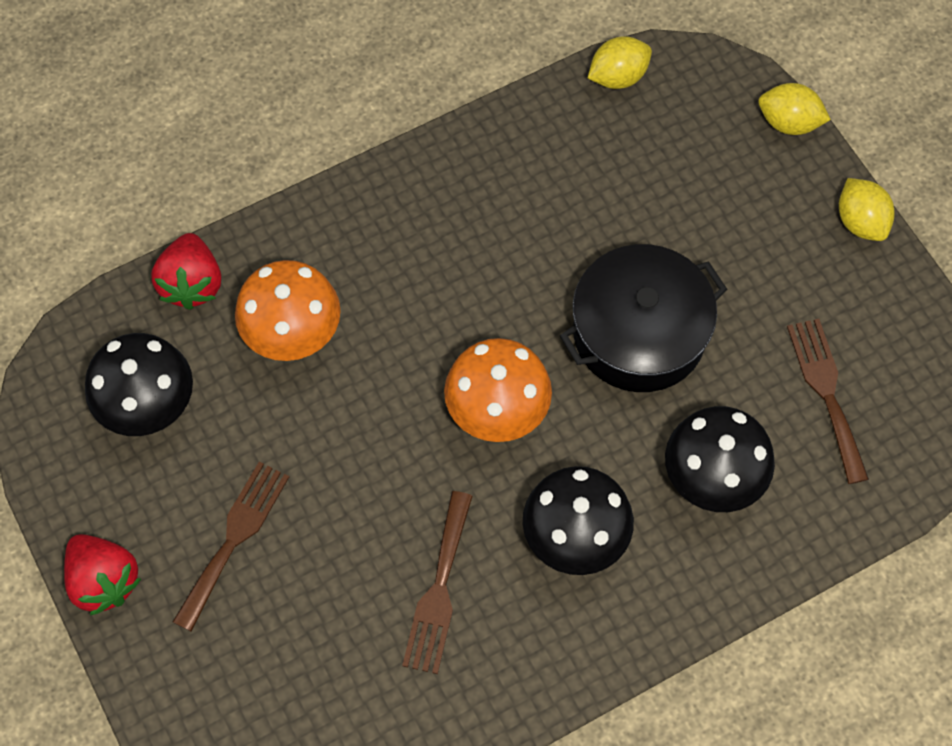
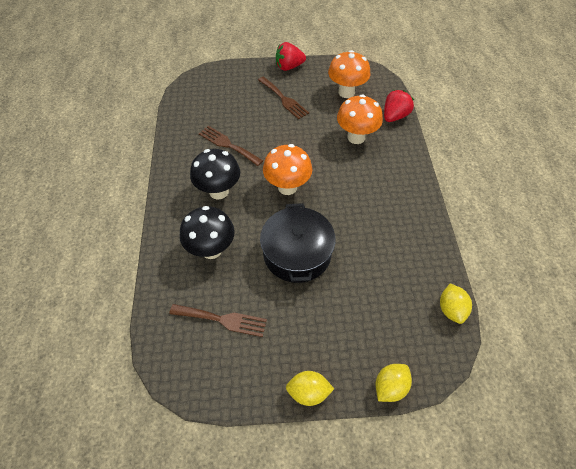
camera: 115 degrees right, 10 degrees down
black mushroom [85,333,193,436] -> orange mushroom [328,50,371,98]
red strawberry [151,233,221,310] -> red strawberry turned 105 degrees clockwise [384,90,414,122]

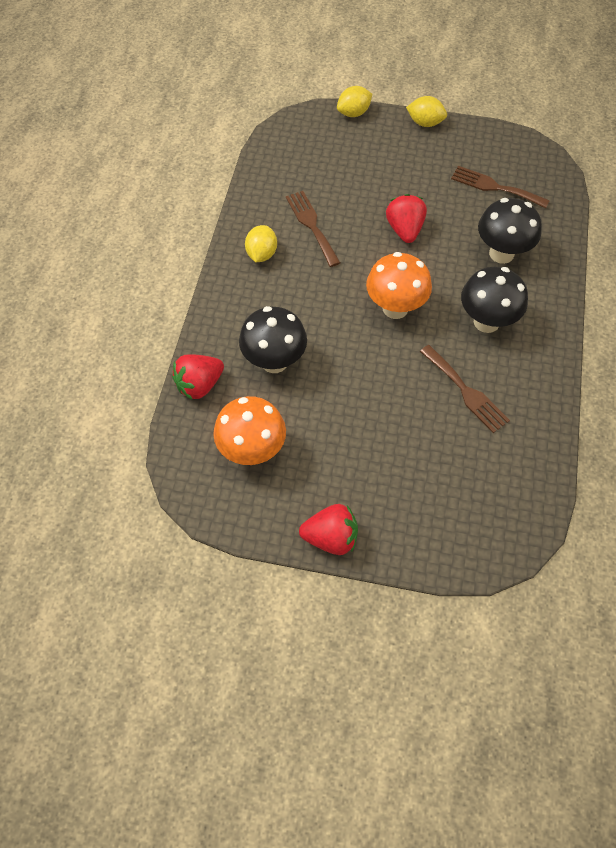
camera: 165 degrees left, 5 degrees up
brown fork [258,76,309,119] -> brown fork moved to [286,191,341,267]
black pot [260,203,336,283] -> red strawberry [386,194,427,243]
orange mushroom [337,94,383,144] -> black mushroom [239,306,307,373]
yellow lemon [440,283,472,324] -> yellow lemon moved to [245,225,277,262]

